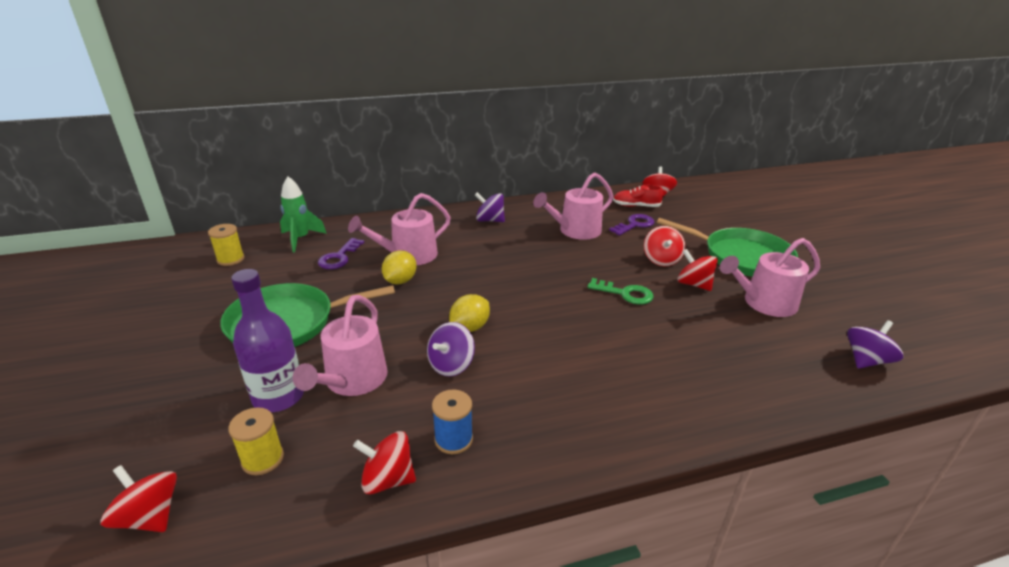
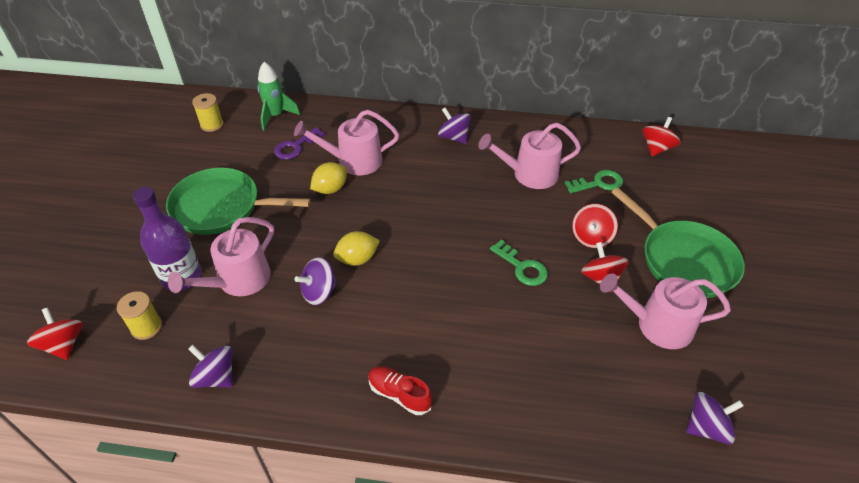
camera: 25 degrees right, 15 degrees up
red spinning top [353,431,416,495] -> purple spinning top [188,345,233,388]
blue spool [432,389,473,454] -> none
purple key [609,214,654,236] -> green key [565,170,623,193]
red shoe [613,185,663,207] -> red shoe moved to [368,366,432,415]

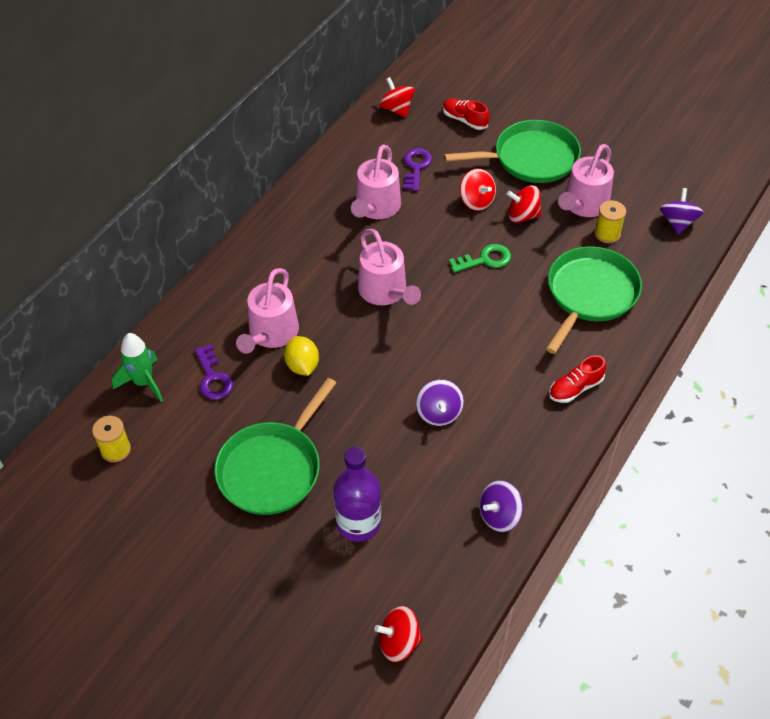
camera: 65 degrees left, 5 degrees up
yellow spool [117,291,162,340] -> yellow spool moved to [594,200,626,243]
pink watering can [168,217,274,296] -> pink watering can moved to [358,229,421,305]
yellow lemon [333,231,380,266] -> none
purple spinning top [438,107,471,144] -> none
green key [565,170,623,193] -> purple key [403,148,432,191]
none -> red shoe [443,99,489,130]
none -> green pan [546,246,642,354]

